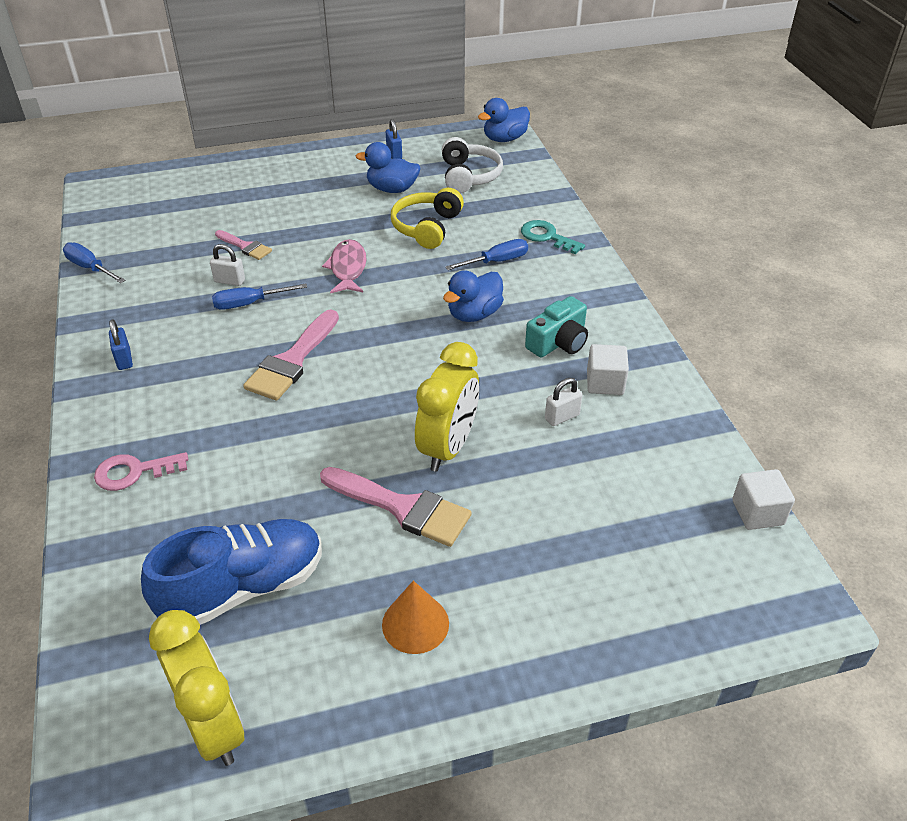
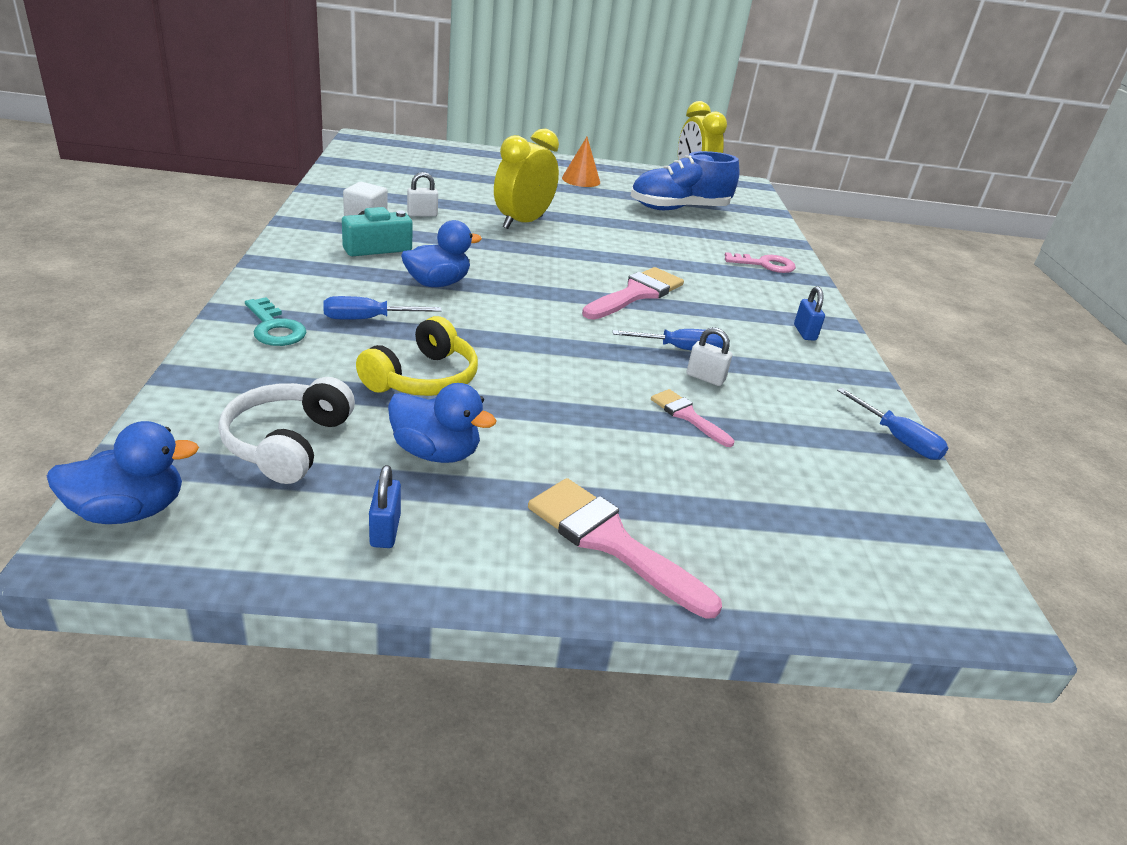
camera: 170 degrees left, 10 degrees down
pink brush [320,467,472,547] -> pink brush moved to [528,478,722,619]
pink fish [322,239,367,293] -> none
white cube [732,469,795,530] -> none

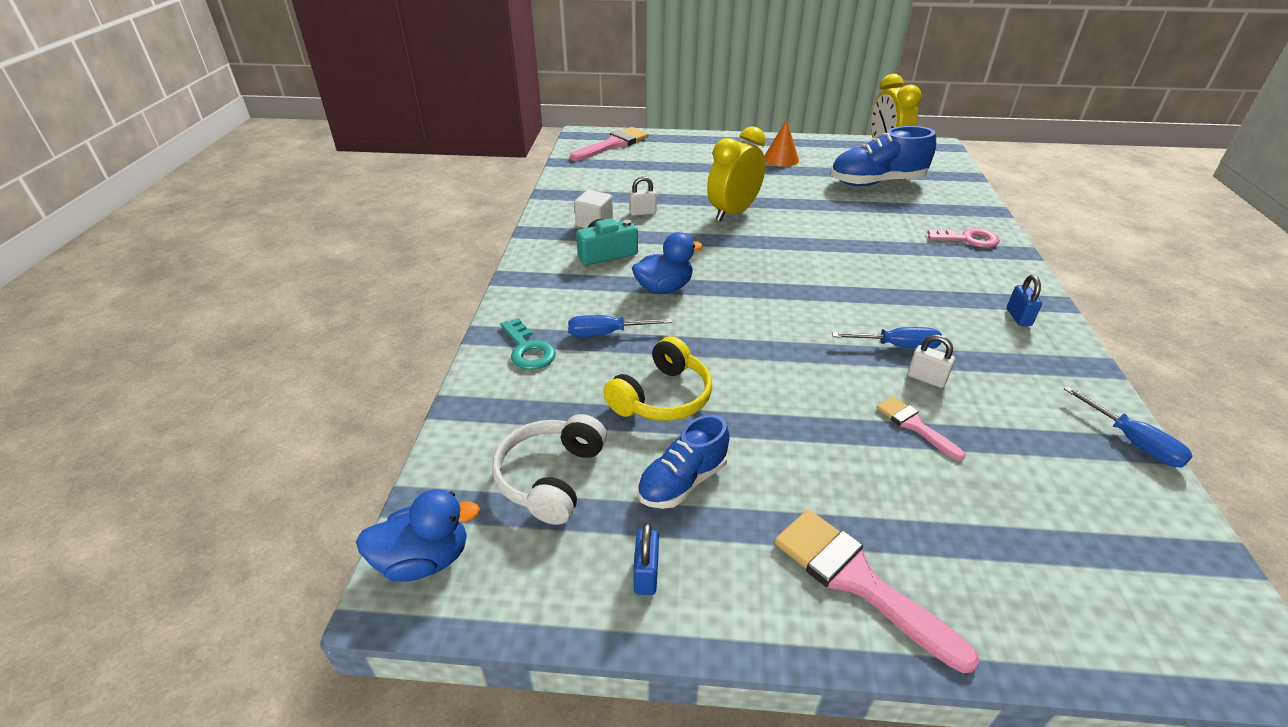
camera: 10 degrees right, 5 degrees up
blue duck [388,383,497,463] -> blue shoe [637,414,730,509]
pink brush [582,267,684,320] -> pink brush moved to [570,127,649,161]

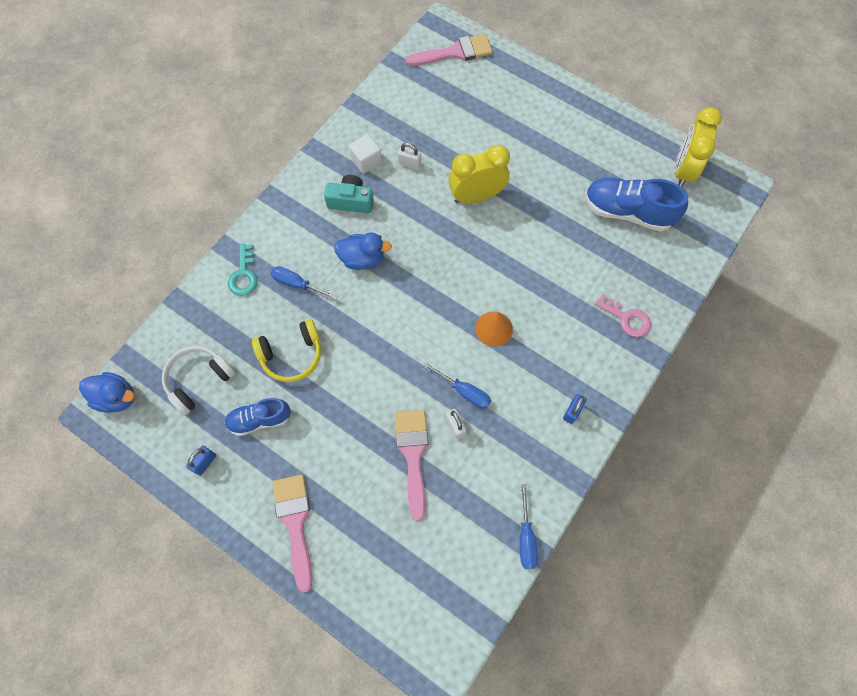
camera: 30 degrees right, 30 degrees up
orange cone [764,119,799,167] -> orange cone moved to [475,312,513,347]
pink brush [876,396,965,461] -> pink brush [395,410,428,521], size x1.76

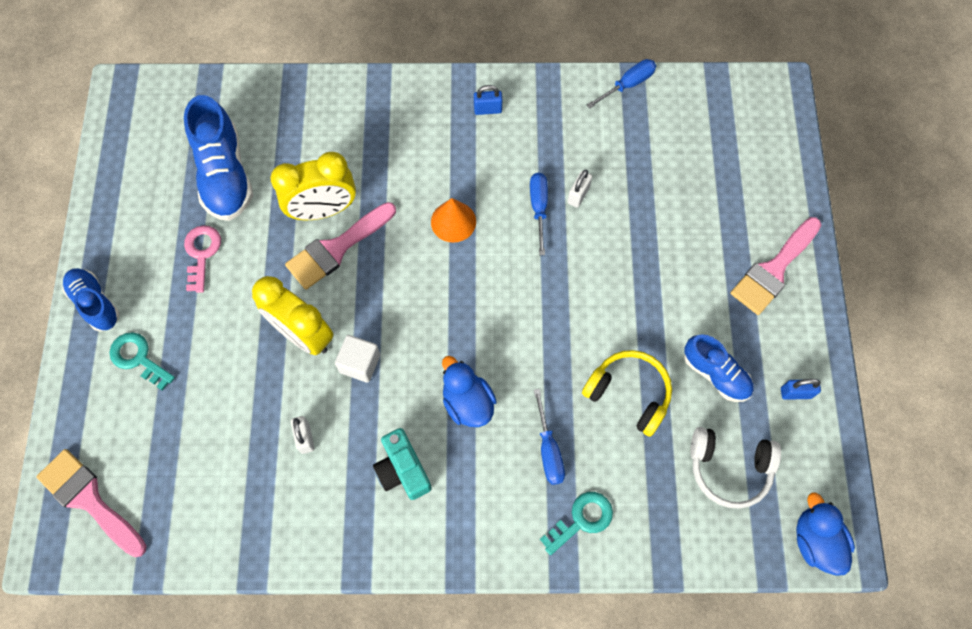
camera: 125 degrees left, 0 degrees up
white cube [349,134,382,174] -> white cube moved to [335,335,380,383]
pink brush [395,410,428,521] -> pink brush moved to [285,202,396,290]
pink key [595,294,651,337] -> pink key moved to [184,225,221,293]
yellow clock [675,107,722,187] -> yellow clock moved to [270,152,356,220]
none -> blue shoe [62,268,120,332]
none -> turquoise key [109,332,175,390]

